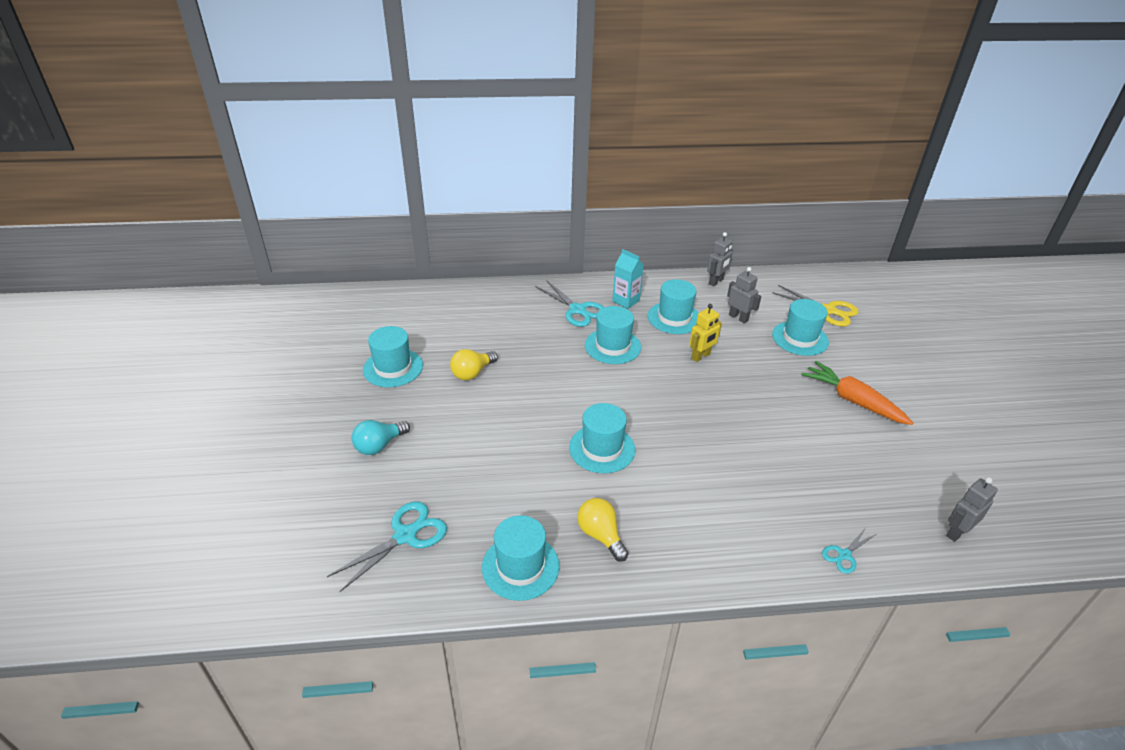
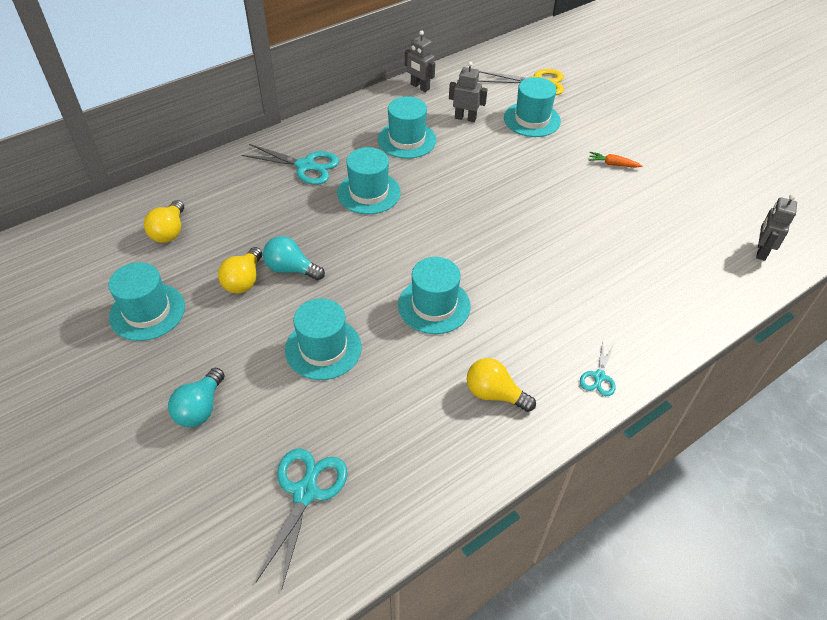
camera: 30 degrees left, 10 degrees up
turquoise hat [482,515,560,601] -> turquoise hat moved to [285,298,362,380]
turquoise carton [612,249,644,309] -> none
yellow robot [690,304,722,362] -> none
grey robot [707,232,733,286] -> grey robot turned 120 degrees clockwise [405,30,435,92]
orange carrot [801,361,913,425] -> orange carrot [589,152,643,168], size x0.47
turquoise scissors [822,529,876,574] -> turquoise scissors moved to [580,341,616,396]
none -> yellow light bulb [144,200,184,243]
none -> turquoise light bulb [263,236,325,280]

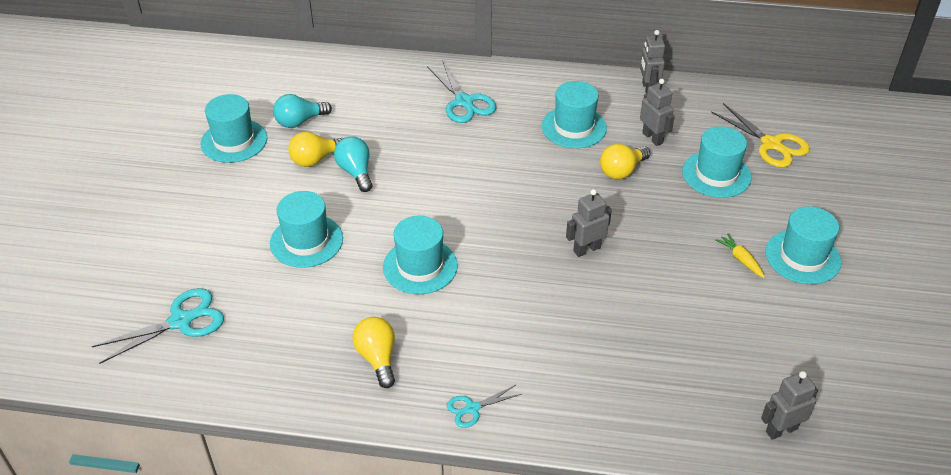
camera: 45 degrees right, 5 degrees down
yellow light bulb [144,200,184,243] -> yellow light bulb moved to [600,144,650,179]
turquoise light bulb [168,368,225,427] -> turquoise light bulb moved to [273,94,332,128]
turquoise hat [337,147,401,214] -> turquoise hat moved to [765,206,841,284]
orange carrot [589,152,643,168] -> yellow carrot [716,234,765,278]
none -> grey robot [566,189,612,257]

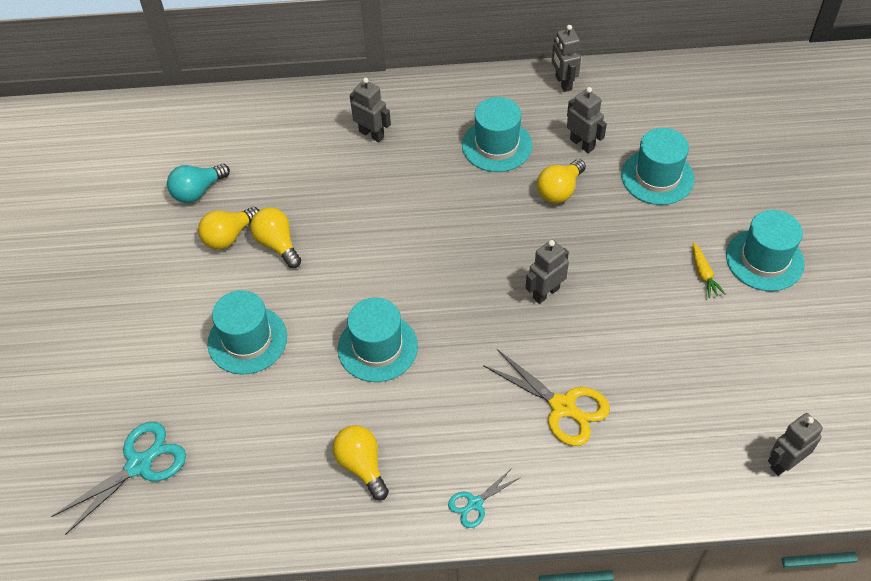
camera: 10 degrees left, 10 degrees up
turquoise hat [201,94,267,163] -> none
turquoise light bulb [334,136,372,192] -> yellow light bulb [250,208,301,268]
turquoise scissors [427,62,497,123] -> grey robot [350,78,391,142]
yellow scissors [711,103,810,168] -> yellow scissors moved to [483,349,610,446]
yellow carrot [716,234,765,278] -> yellow carrot turned 150 degrees counterclockwise [693,242,725,298]

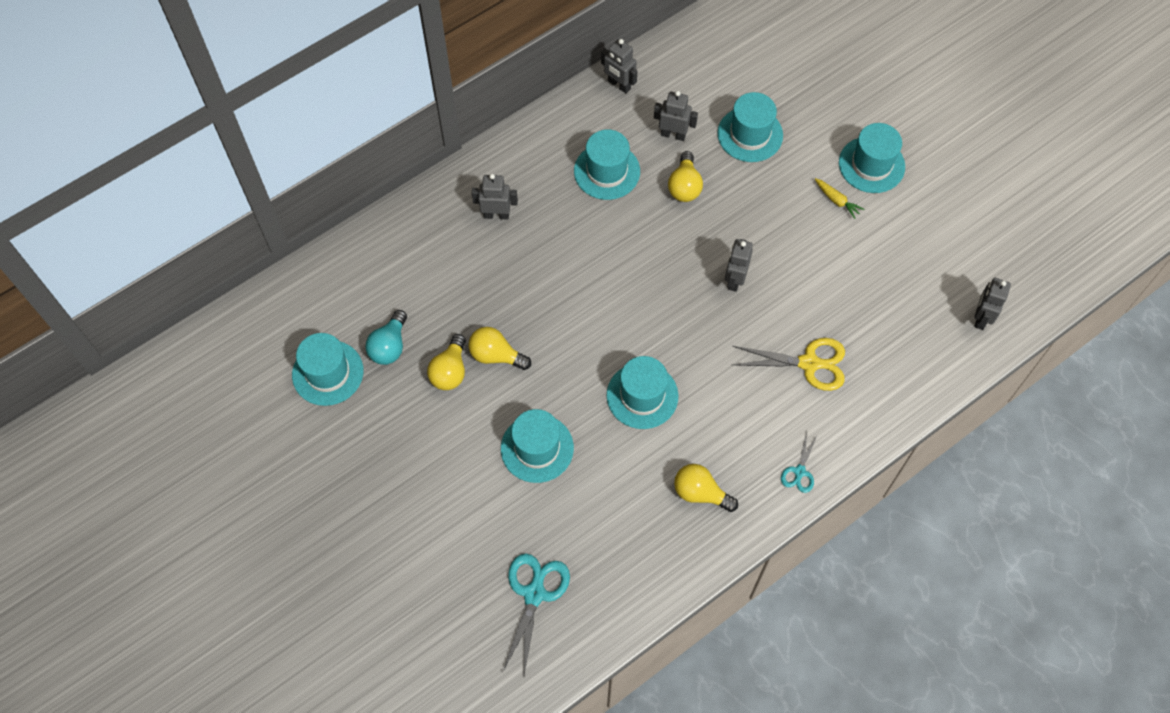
camera: 35 degrees left, 10 degrees up
none -> turquoise hat [292,333,364,406]

